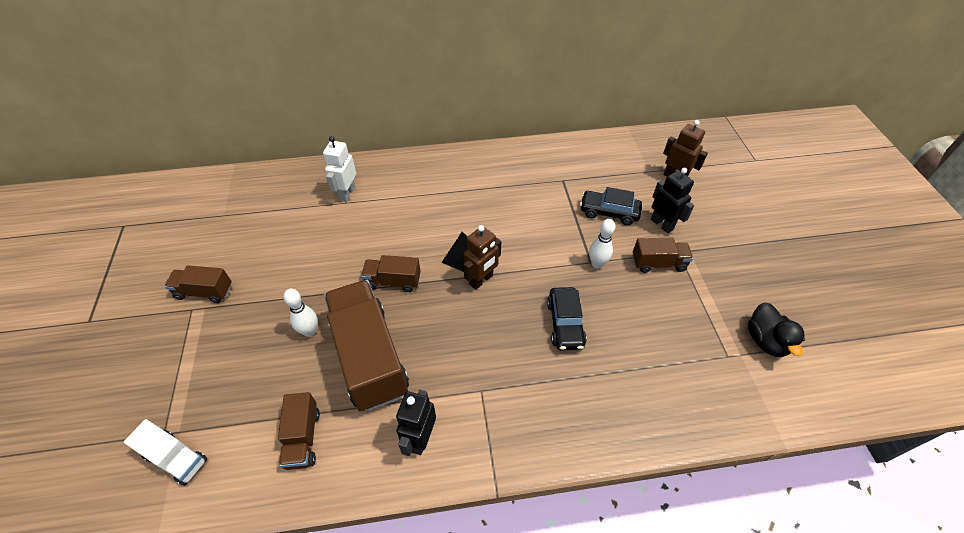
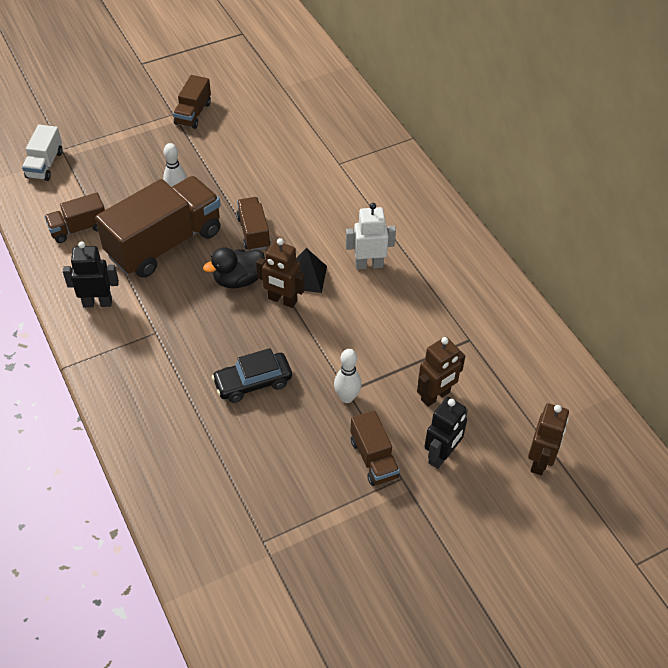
camera: 70 degrees right, 0 degrees up
brown truck [164,265,232,303] -> brown truck turned 150 degrees counterclockwise [173,75,211,129]
white robot [323,136,356,202] -> white robot moved to [346,203,396,270]
black car [580,187,642,225] -> brown robot [417,337,465,407]
black duck [748,302,805,357] -> black duck moved to [203,247,265,289]

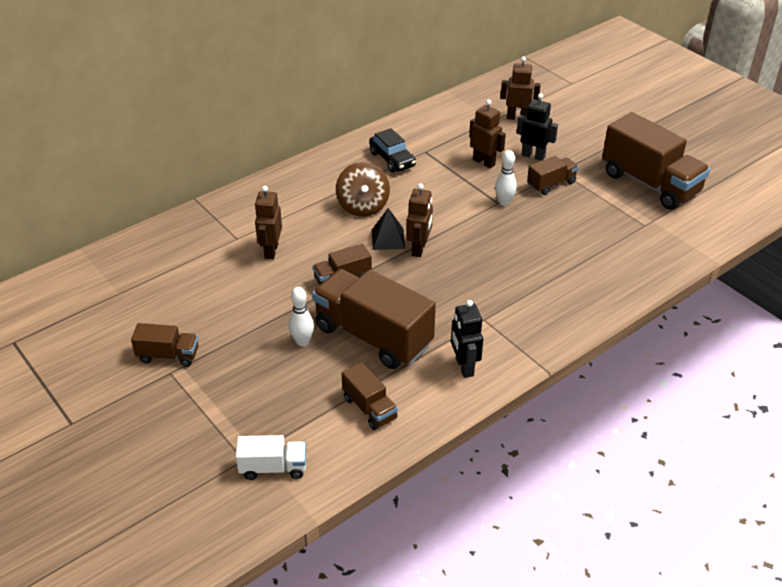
camera: 100 degrees left, 10 degrees down
black duck [203,247,265,289] -> none
black car [212,348,292,403] -> black car moved to [369,128,416,173]
white robot [346,203,396,270] -> brown spinning top [336,162,390,217]
none -> brown robot [255,186,282,259]
none -> brown truck [602,112,710,210]

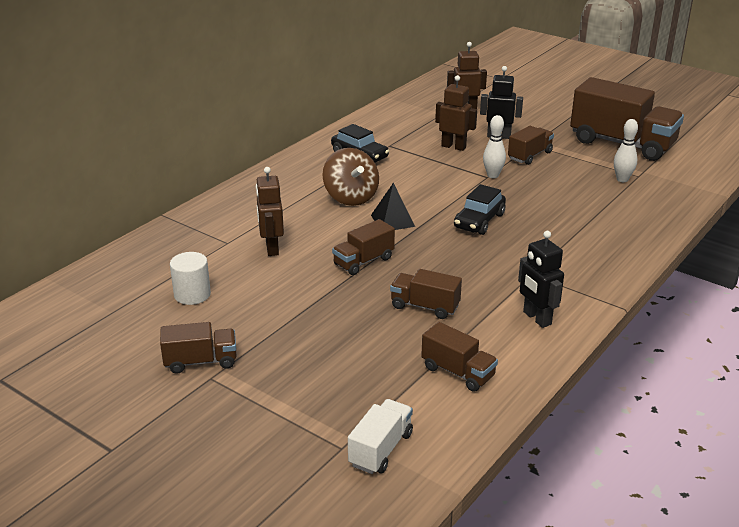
camera: 15 degrees left, 10 degrees down
white truck [236,435,306,480] -> white truck turned 45 degrees counterclockwise [348,399,413,474]
white bowling pin [289,287,314,346] -> white bowling pin moved to [614,119,638,182]
brown truck [312,269,436,369] -> brown truck [390,269,462,319], size x0.50
brown robot [407,184,433,257] -> none
none -> white cylinder [170,252,211,305]
none -> black car [454,184,506,235]

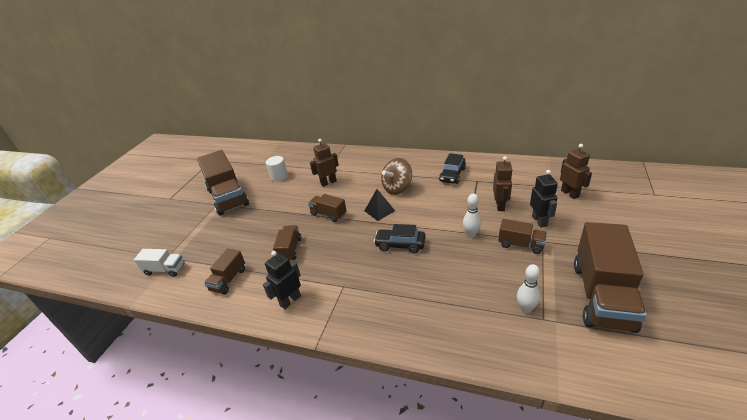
camera: 75 degrees right, 5 degrees up
brown truck [160,322,237,374] -> brown truck [197,150,249,216], size x2.02

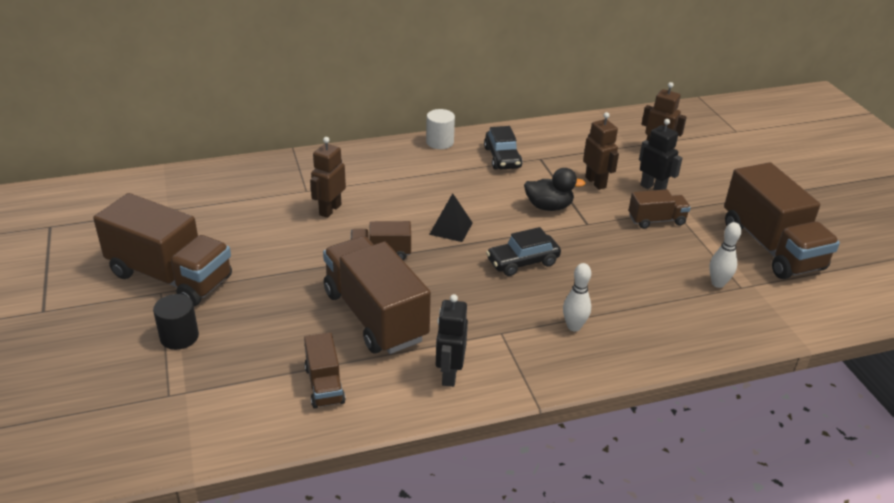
camera: 40 degrees left, 0 degrees up
white truck [134,249,185,277] -> none
white cylinder [266,156,288,182] -> white cylinder moved to [426,109,455,149]
brown truck [273,225,301,262] -> brown truck [323,236,431,354], size x2.02
brown spinning top [381,158,412,195] -> none
white bowling pin [463,193,481,238] -> white bowling pin moved to [563,263,591,331]
none -> black cylinder [153,294,199,350]
none -> black duck [524,168,585,211]

